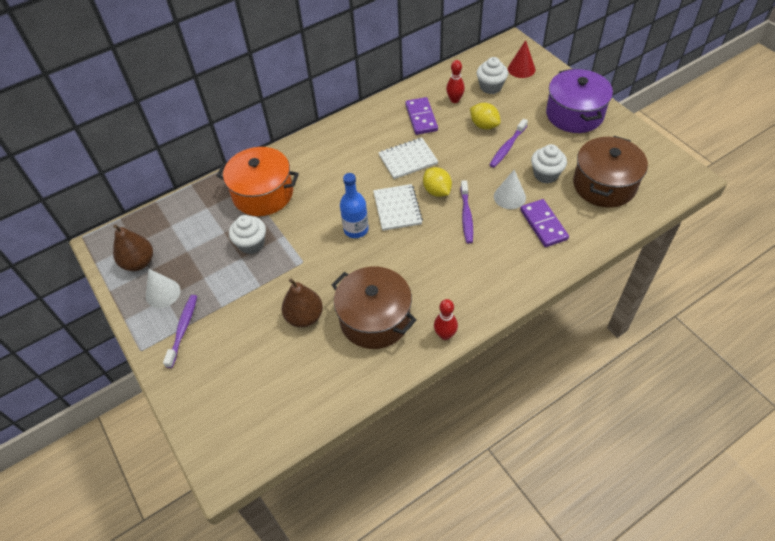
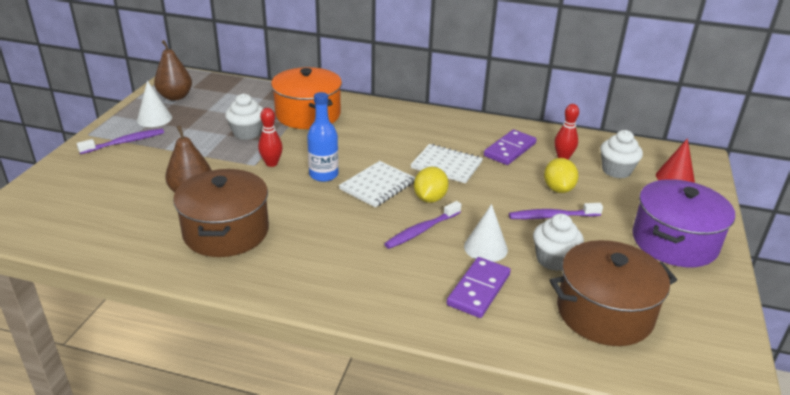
camera: 45 degrees right, 20 degrees down
red bowling pin [434,299,458,340] -> red bowling pin moved to [258,108,283,167]

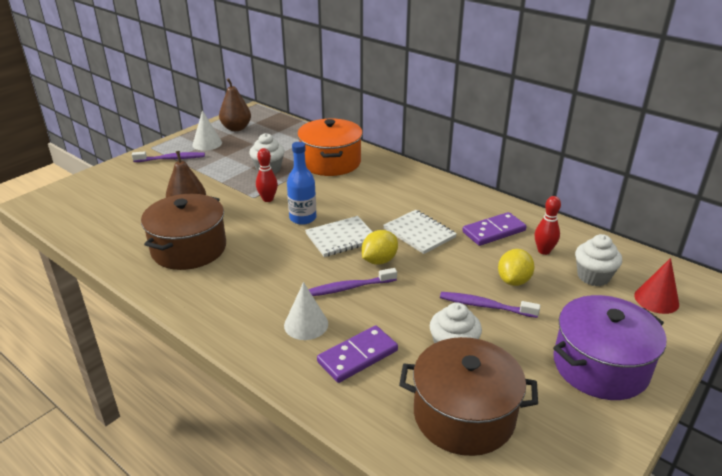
camera: 25 degrees right, 0 degrees up
white cone [464,204,508,262] -> white cone moved to [284,282,328,340]

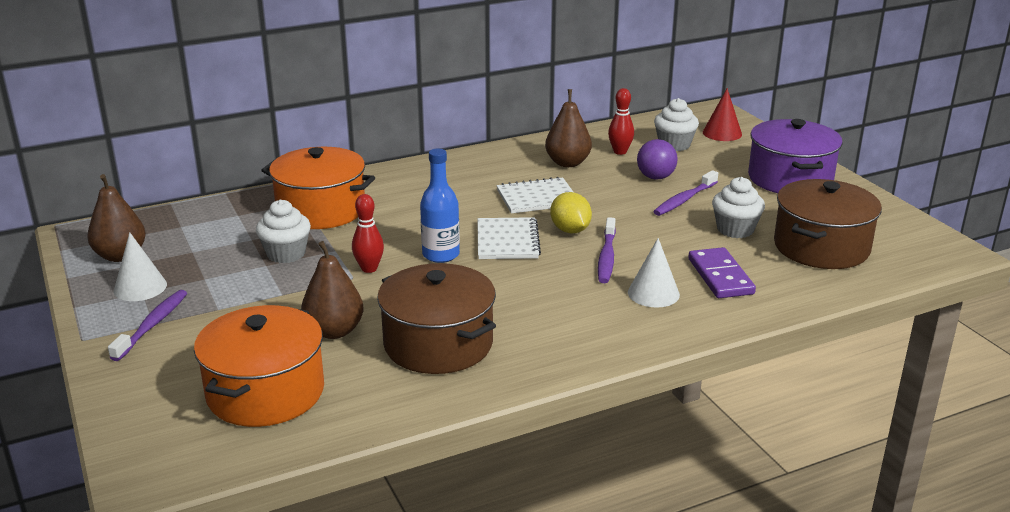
camera: 65 degrees left, 5 degrees down
purple domino [462,212,527,246] -> brown pear [545,89,592,167]
yellow lemon [498,249,535,286] -> purple ball [637,139,677,180]
none -> orange pot [194,305,324,427]

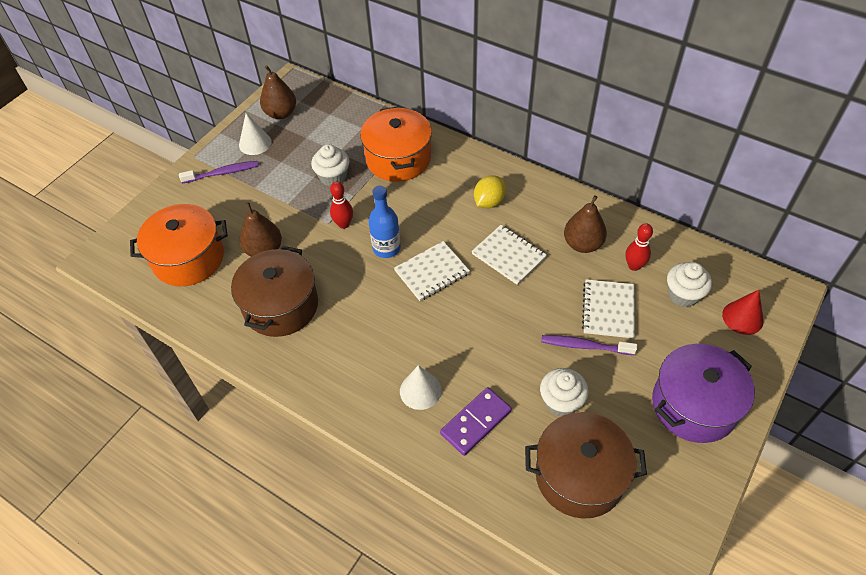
camera: 60 degrees right, 25 degrees up
yellow lemon [550,192,592,233] -> yellow lemon moved to [474,175,506,208]
purple toothbrush [598,217,616,283] -> none
purple ball [637,139,677,180] -> white notebook [582,279,635,338]

